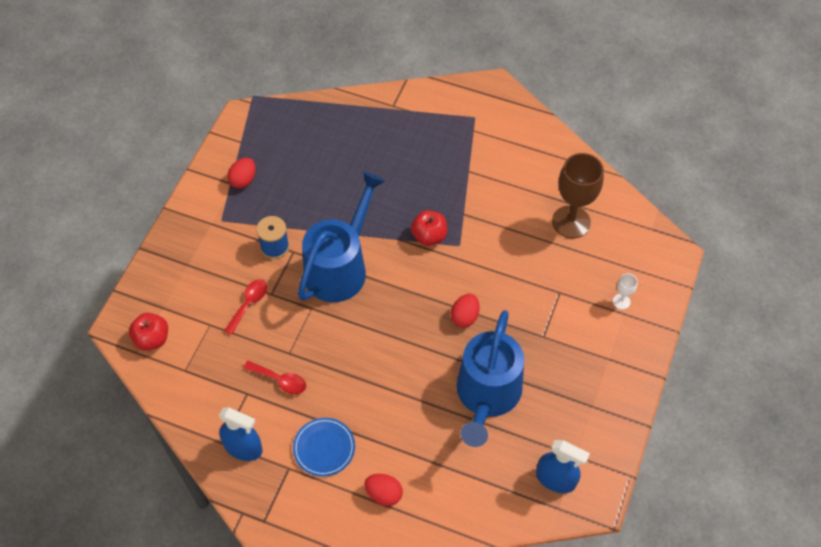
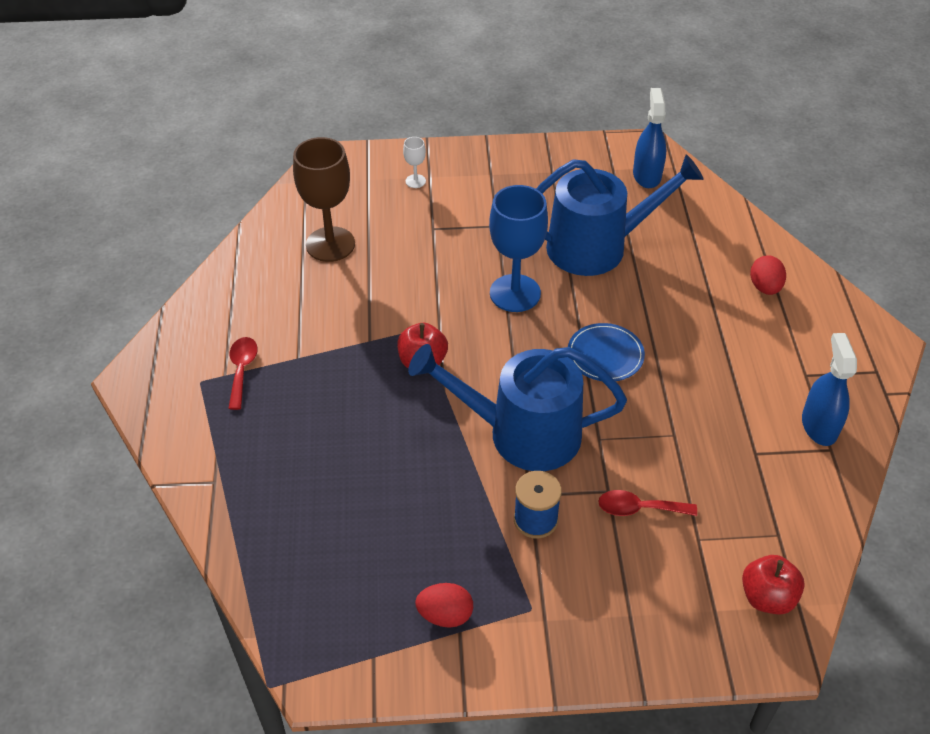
camera: 115 degrees left, 10 degrees down
red spoon [243,361,306,394] -> red spoon moved to [228,337,258,410]
blue plate [293,418,355,477] -> blue plate moved to [568,323,645,381]
red egg [451,294,480,328] -> blue goblet [489,185,548,312]

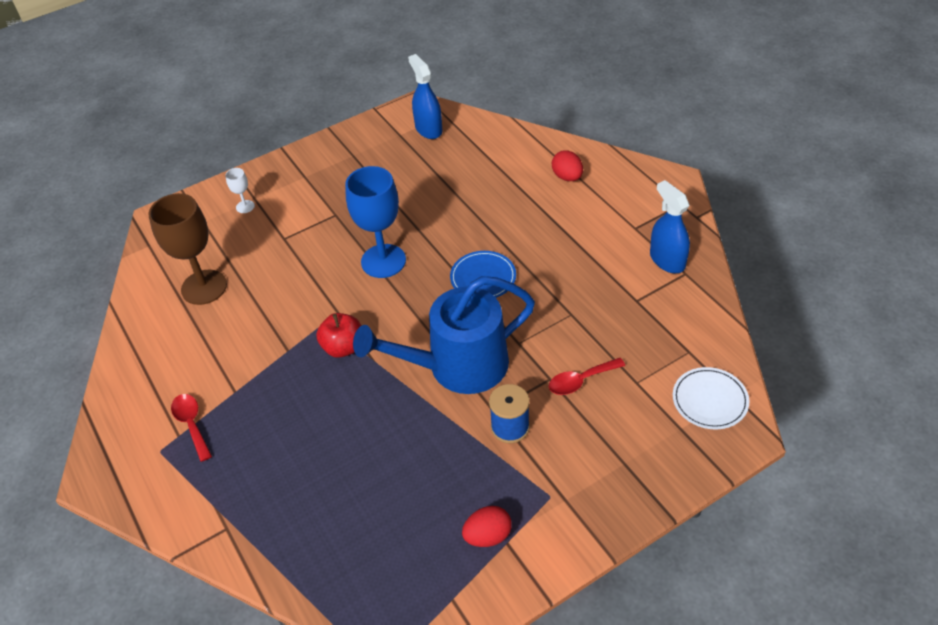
camera: 25 degrees left, 0 degrees up
blue watering can [536,155,704,276] -> none
red apple [742,555,805,615] -> white plate [673,367,749,429]

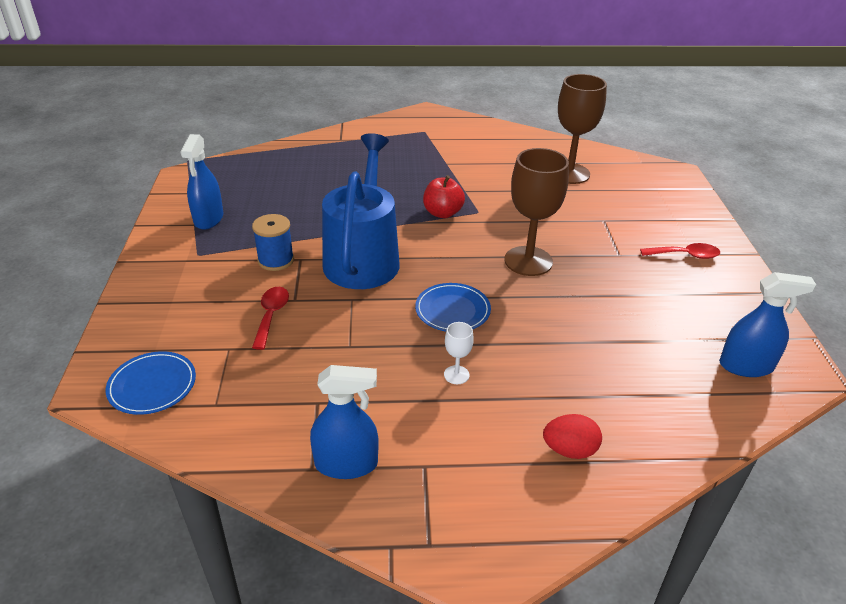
camera: 115 degrees right, 10 degrees down
red spoon [171,394,212,462] -> red spoon moved to [640,243,720,259]
white goblet [225,168,255,213] -> white goblet moved to [444,322,474,384]
blue goblet [345,166,406,278] -> brown goblet [505,148,569,276]
red egg [462,506,512,547] -> blue spray bottle [181,134,223,230]
white plate [673,367,749,429] -> blue plate [106,351,196,415]

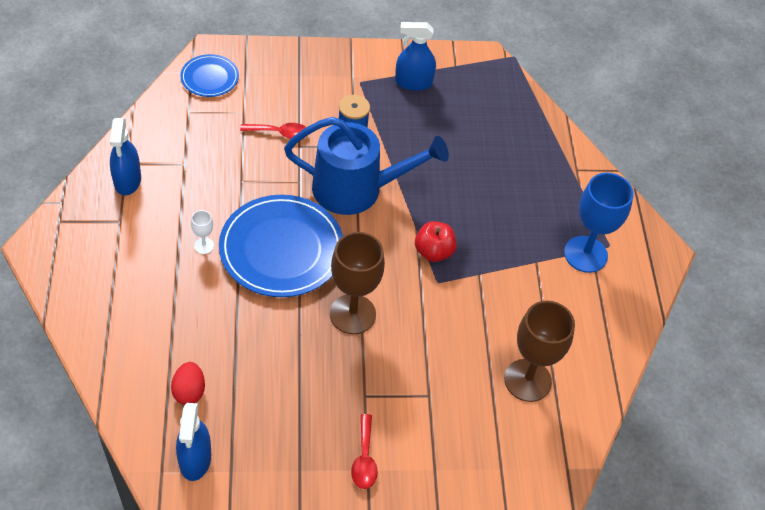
camera: 85 degrees right, 15 degrees up
blue plate [415,283,491,331] -> blue plate [219,195,343,297], size x1.93
red egg [543,414,602,459] -> red egg moved to [171,362,205,405]
none -> blue goblet [564,173,634,273]

